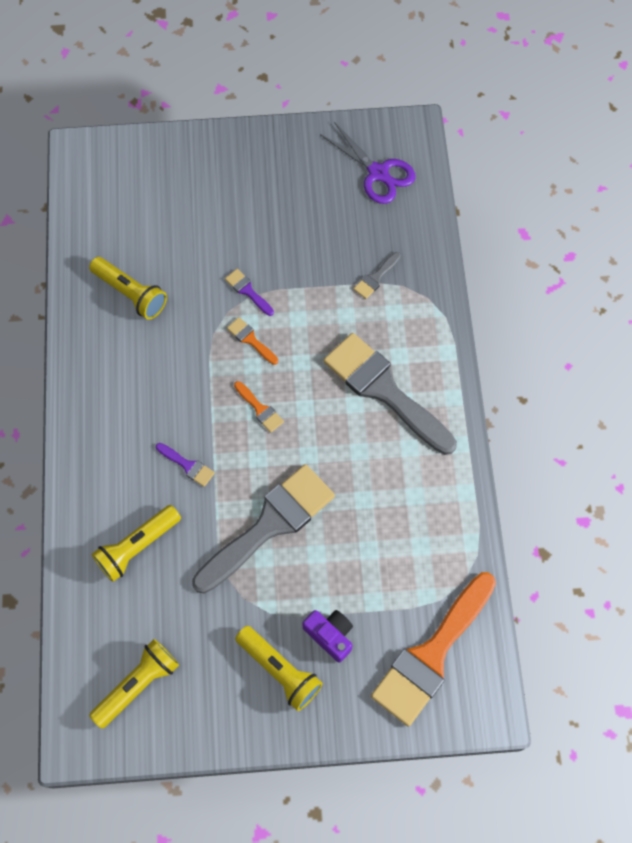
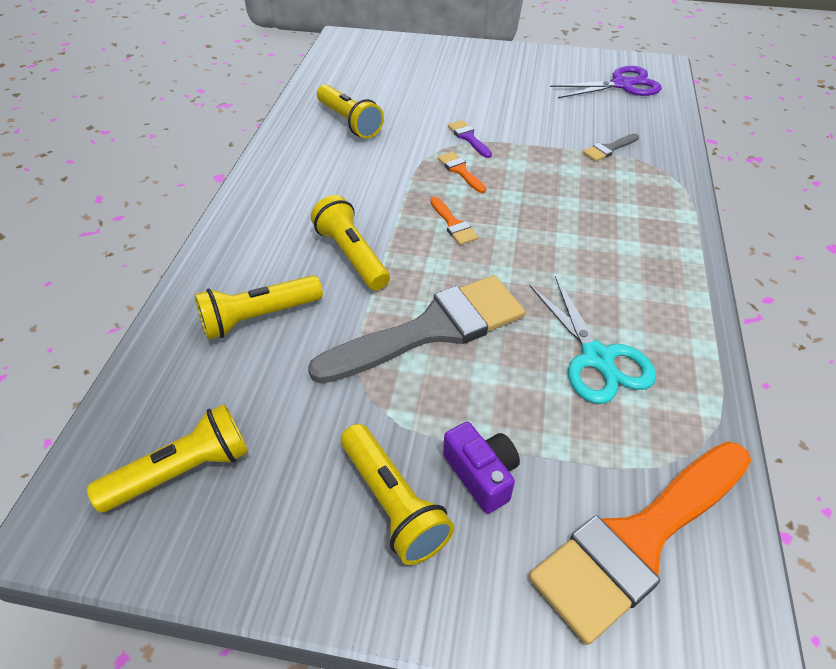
camera: 15 degrees right, 20 degrees down
purple brush [156,443,215,487] -> yellow flashlight [311,195,390,290]
purple scissors [320,122,416,204] -> purple scissors turned 75 degrees counterclockwise [550,66,662,98]
grey brush [323,333,457,455] -> none
none -> turquoise scissors [530,276,656,404]

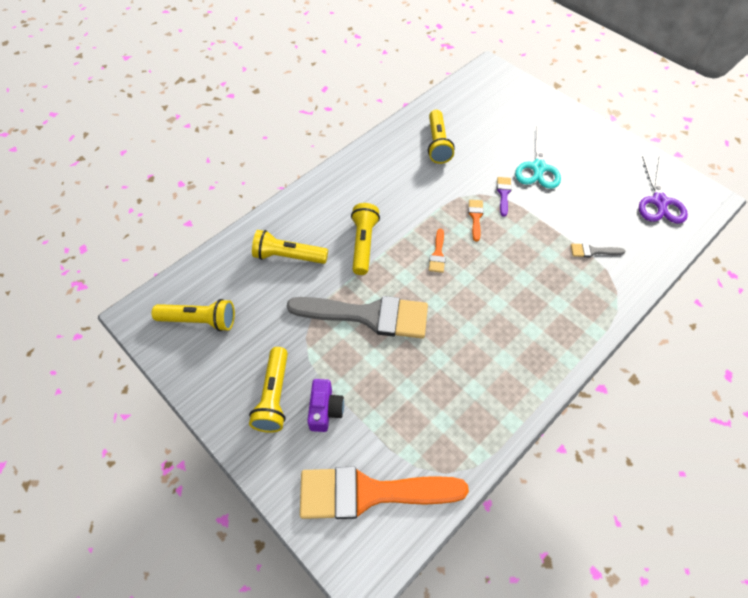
camera: 35 degrees right, 10 degrees up
turquoise scissors [530,276,656,404] -> turquoise scissors moved to [515,126,561,189]
purple scissors [550,66,662,98] -> purple scissors turned 75 degrees clockwise [639,155,688,224]

